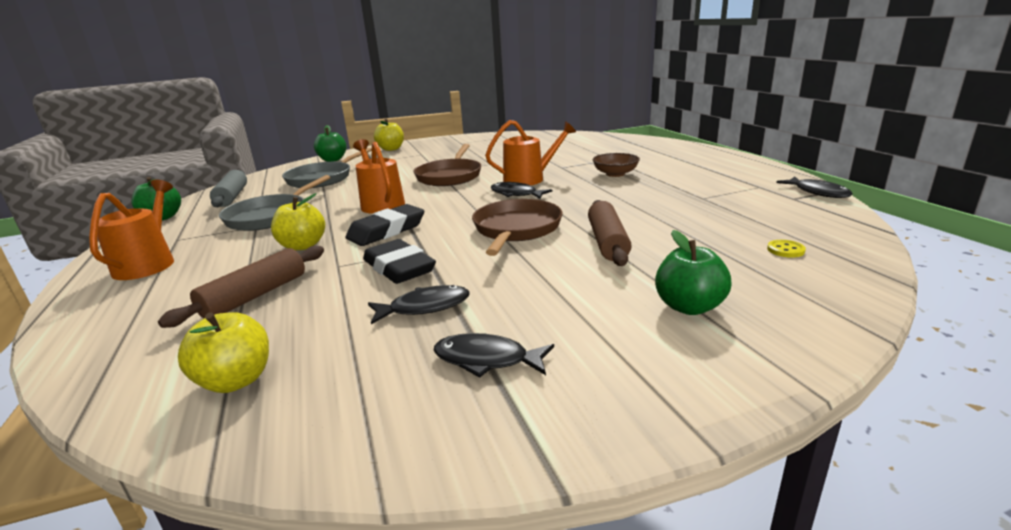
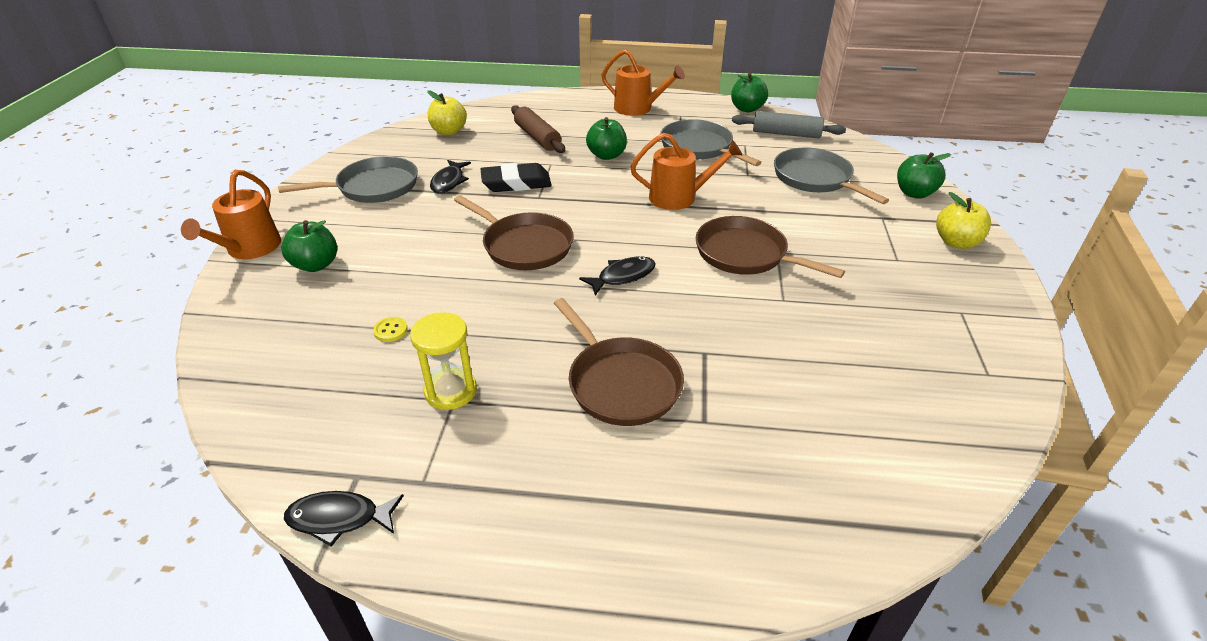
camera: 115 degrees right, 15 degrees up
yellow apple [271,193,325,250] -> green apple [586,117,627,160]
black eraser [345,204,424,246] -> none
black fish [433,333,554,378] -> grey pan [278,156,418,203]
orange watering can [485,120,576,186] -> orange watering can moved to [181,170,281,259]
brown rolling pin [588,200,632,266] -> none
brown bowl [593,153,640,177] -> brown pan [554,298,684,426]
yellow button [767,240,806,258] -> yellow button moved to [373,317,408,342]
none -> yellow hourglass [410,312,477,410]

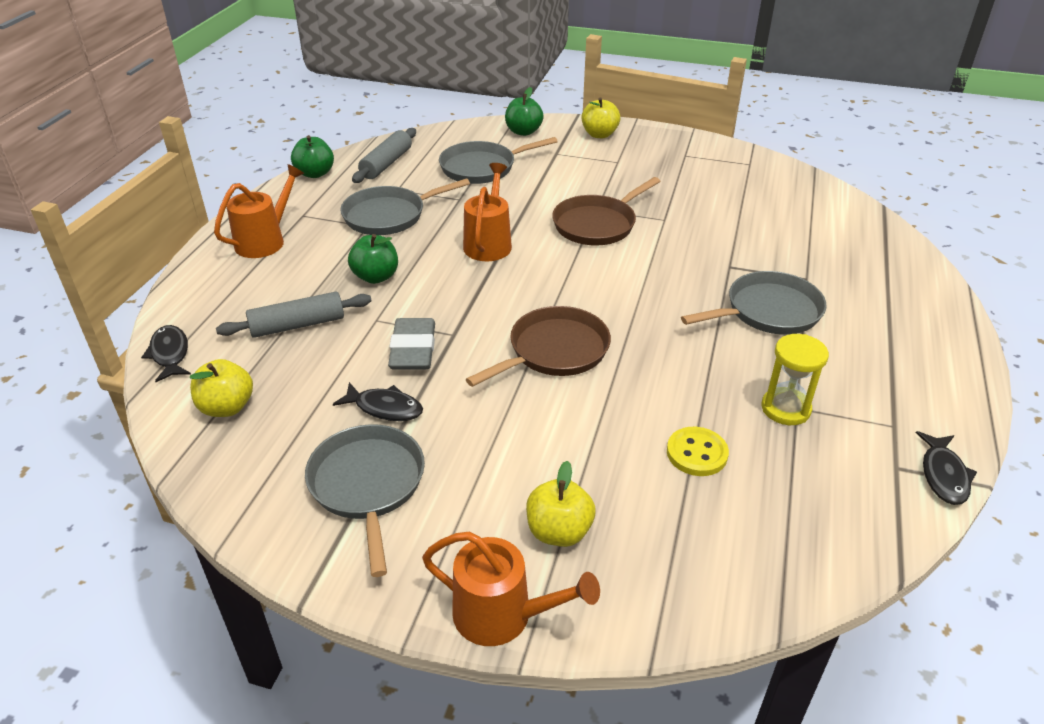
camera: 80 degrees left, 0 degrees up
green apple [281,220,337,272] -> yellow apple [526,461,596,547]
yellow button [373,317,408,342] -> yellow button [667,427,729,476], size x1.68
black eraser [481,163,552,192] -> grey eraser [388,318,435,370]
brown rolling pin [511,105,565,153] -> grey rolling pin [216,292,372,338]
brown pan [554,298,684,426] -> grey pan [681,271,827,335]
black fish [579,256,656,295] -> black fish moved to [141,325,191,382]

